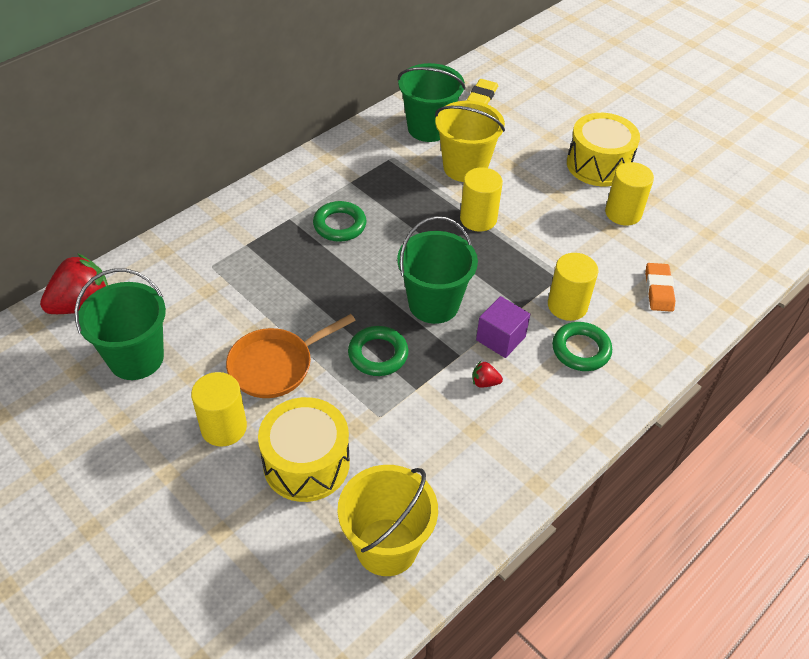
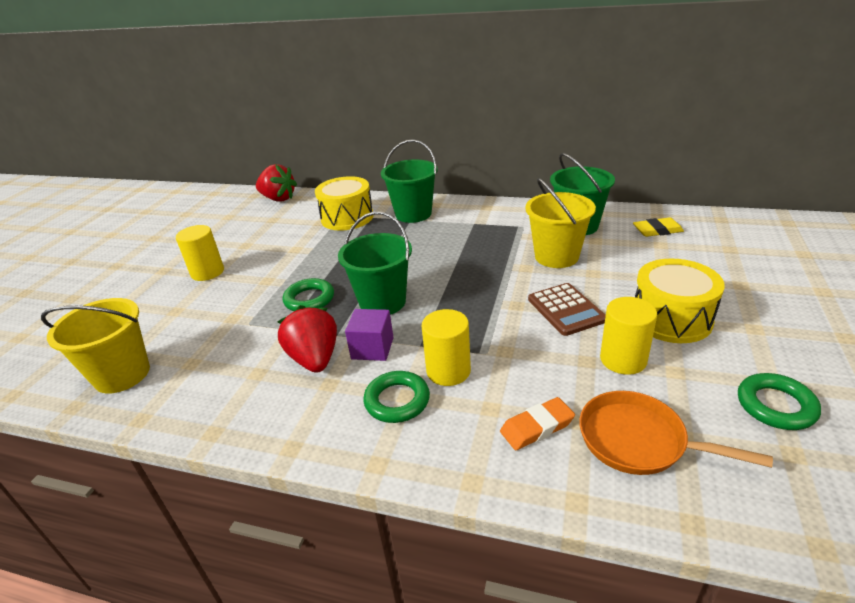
camera: 65 degrees right, 15 degrees down
green bucket [75,268,166,380] -> green bucket moved to [381,140,438,223]
orange pan [226,314,356,398] -> orange pan moved to [579,391,773,475]
yellow drum [258,397,350,502] -> yellow drum moved to [315,176,374,231]
green ring [313,201,367,242] -> green ring moved to [738,373,821,430]
yellow cylinder [460,167,503,232] -> none
red strawberry [472,361,503,388] -> red strawberry [277,305,337,373], size x2.30
none -> brown calculator [528,283,606,336]

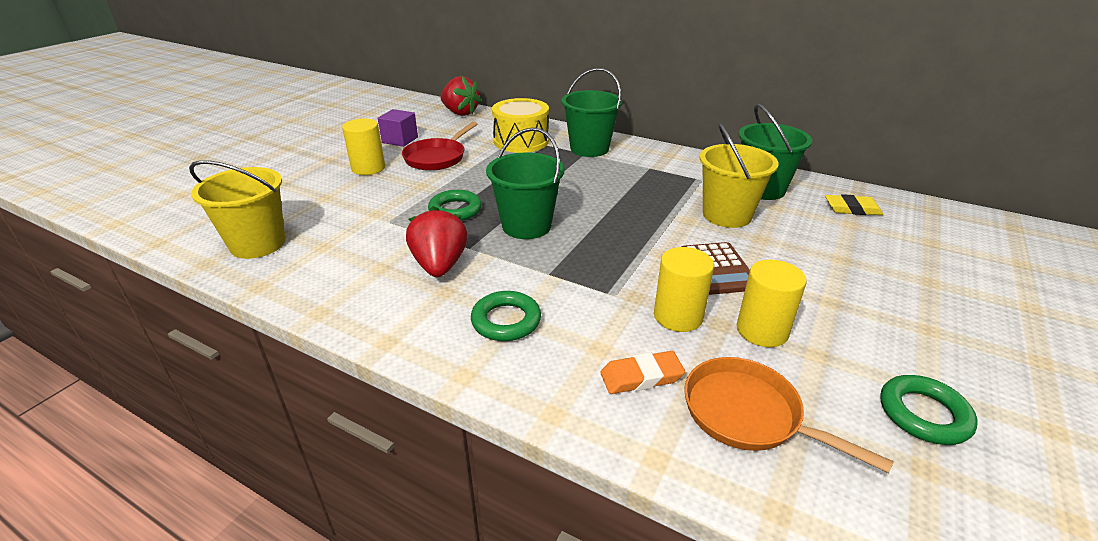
camera: 10 degrees right, 0 degrees up
purple cube [345,309,394,361] -> purple cube moved to [378,109,418,147]
yellow cylinder [422,309,471,386] -> yellow cylinder moved to [654,247,714,332]
yellow drum [635,259,725,343] -> none
none -> red pan [402,121,478,171]

